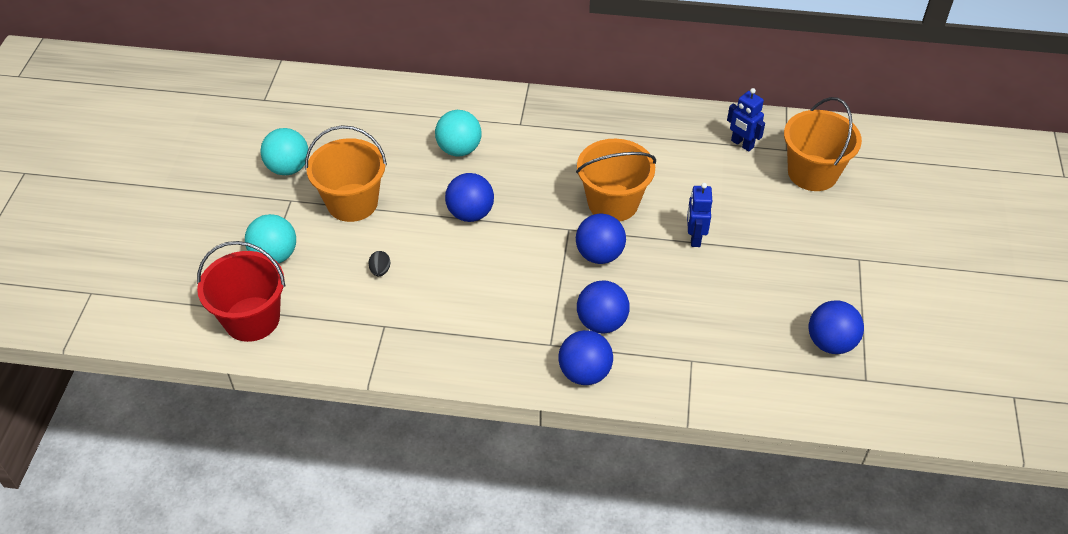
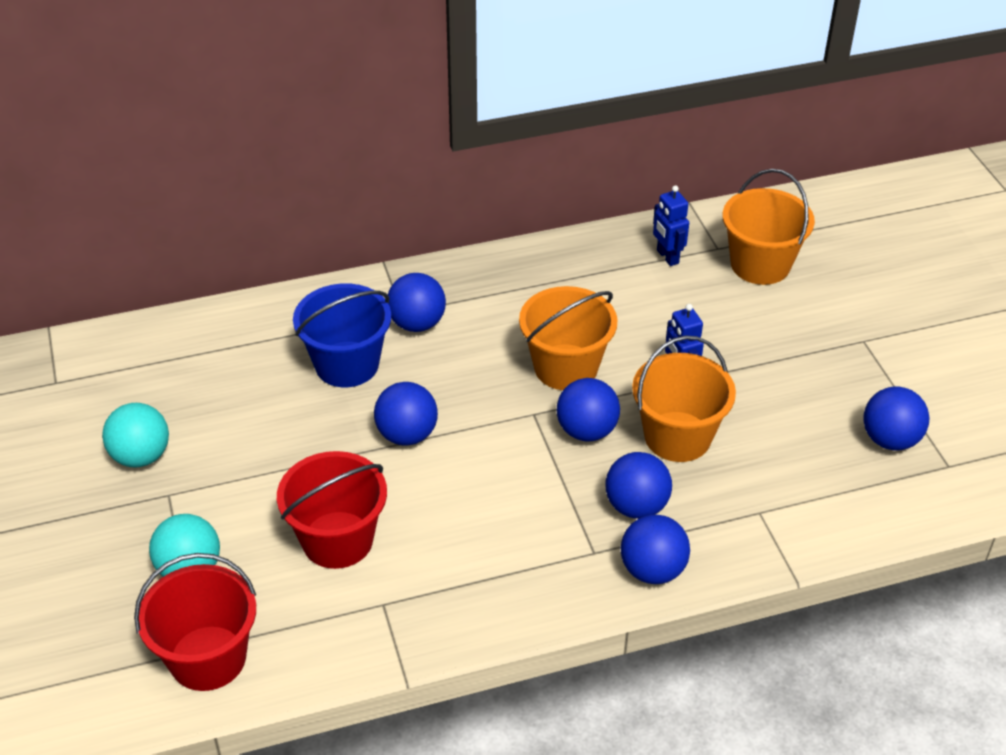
camera: 25 degrees left, 5 degrees down
orange bucket [305,125,387,222] -> orange bucket moved to [632,335,736,462]
black egg [369,251,391,276] -> red bucket [277,451,387,569]
turquoise ball [435,110,482,157] -> blue bucket [293,284,391,387]
blue robot [727,88,765,152] -> blue robot turned 45 degrees clockwise [653,185,689,266]
none -> blue ball [388,273,446,332]

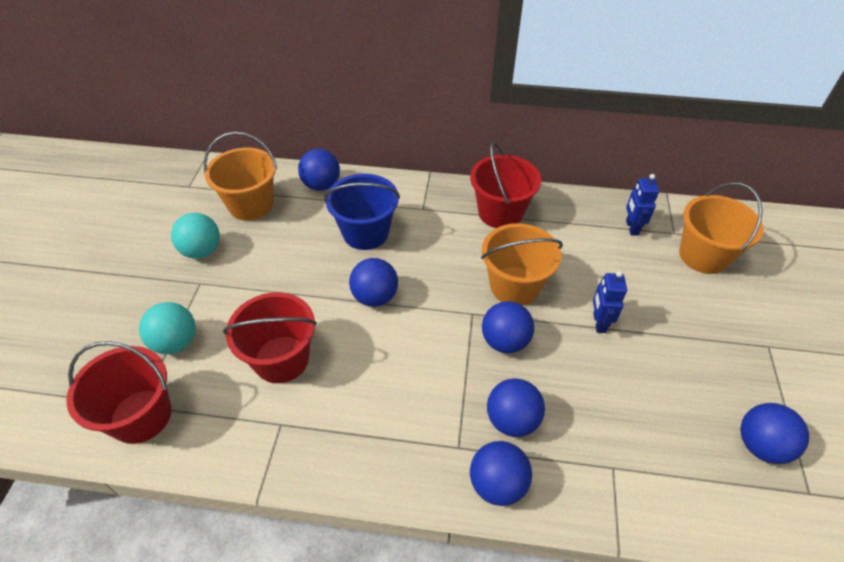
camera: 25 degrees right, 5 degrees up
blue ball [388,273,446,332] -> blue ball moved to [298,149,340,191]
orange bucket [632,335,736,462] -> orange bucket moved to [204,132,277,221]
none -> red bucket [470,142,541,228]

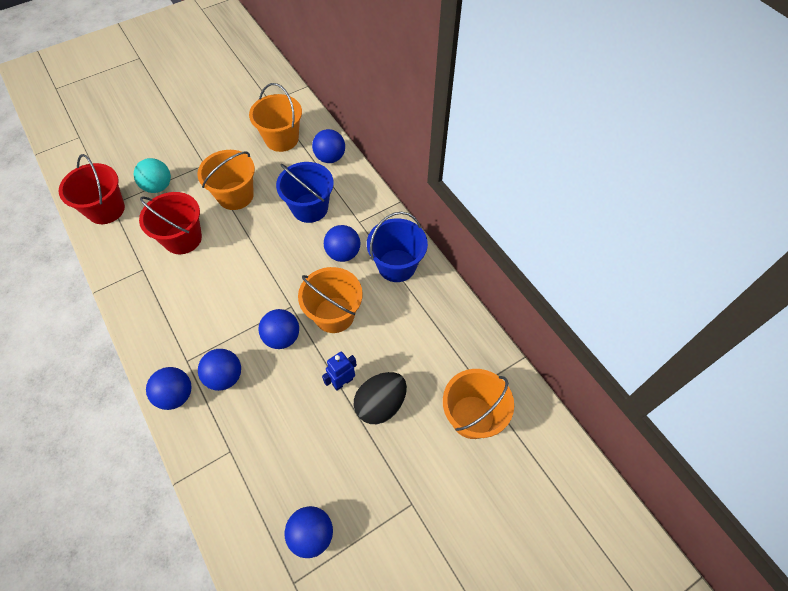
camera: 50 degrees right, 10 degrees up
turquoise ball [171,213,220,259] -> none
blue ball [349,258,398,307] -> blue ball moved to [324,225,360,262]
red bucket [470,142,541,228] -> blue bucket [367,212,428,282]
blue robot [626,174,659,235] -> none
none -> orange bucket [197,150,255,210]
none -> black egg [353,372,407,424]

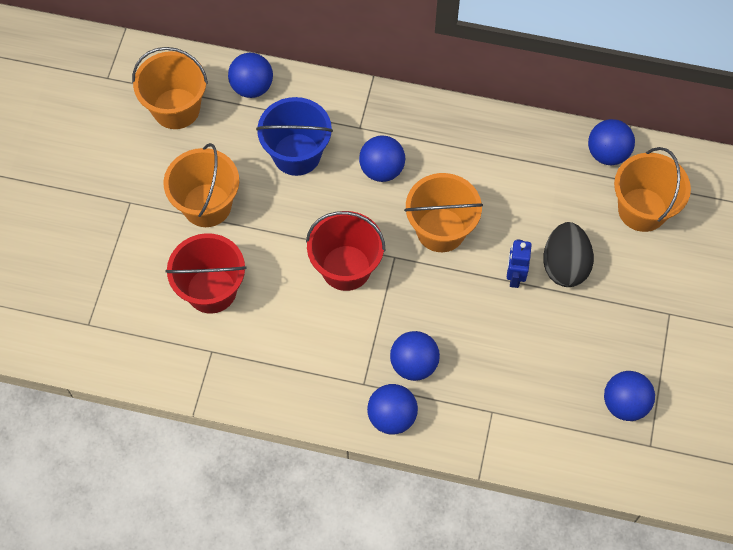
camera: 45 degrees left, 5 degrees up
red bucket [59,154,125,224] -> red bucket moved to [306,211,385,291]
turquoise ball [134,158,171,193] -> none
blue ball [258,309,299,349] -> blue ball moved to [588,119,635,165]
blue bucket [367,212,428,282] -> none

